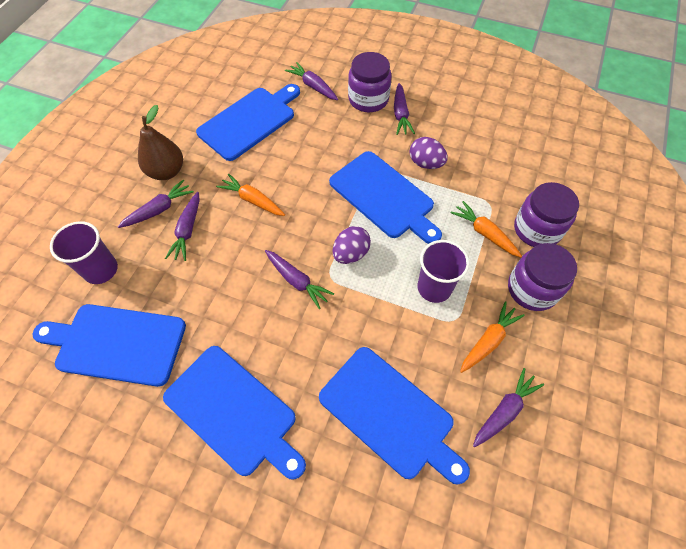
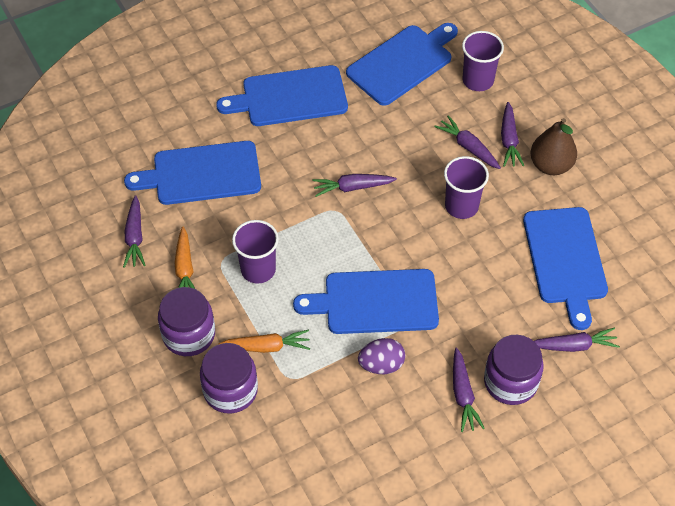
camera: 130 degrees right, 5 degrees down
orange carrot [216,173,285,216] -> purple cup [444,156,489,219]
purple egg [333,226,371,264] -> none
purple carrot [394,83,415,135] -> purple carrot turned 135 degrees counterclockwise [453,348,485,432]

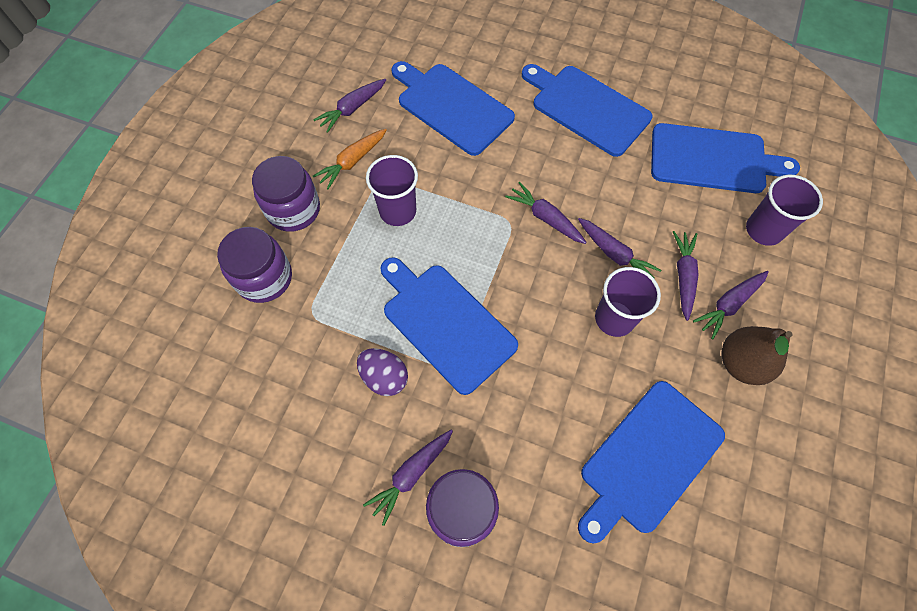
camera: 50 degrees right, 10 degrees up
orange carrot [219,329,310,353] -> none
purple carrot [534,327,620,352] -> purple carrot moved to [578,218,662,278]

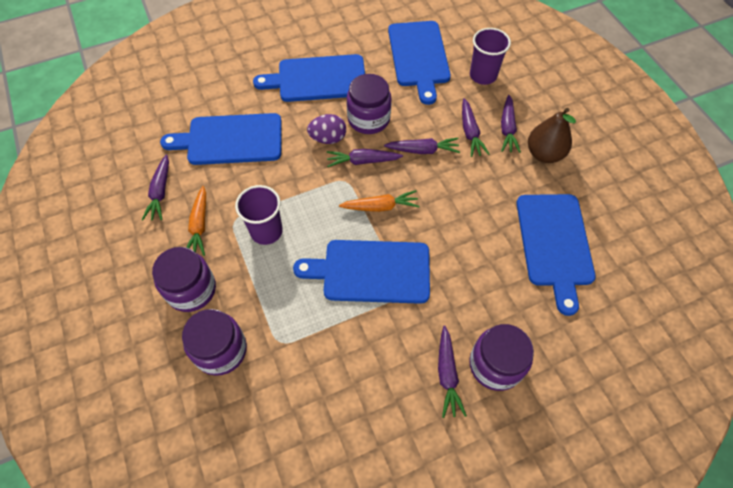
camera: 45 degrees left, 5 degrees down
purple egg [357,348,408,396] -> purple egg moved to [307,114,346,144]
purple cup [595,267,661,337] -> none
blue cutting board [651,123,800,193] -> blue cutting board turned 120 degrees clockwise [388,21,451,105]
purple carrot [673,231,699,321] -> purple carrot turned 150 degrees counterclockwise [462,98,489,157]
none -> orange carrot [339,190,419,212]
none -> purple jar [347,74,391,134]

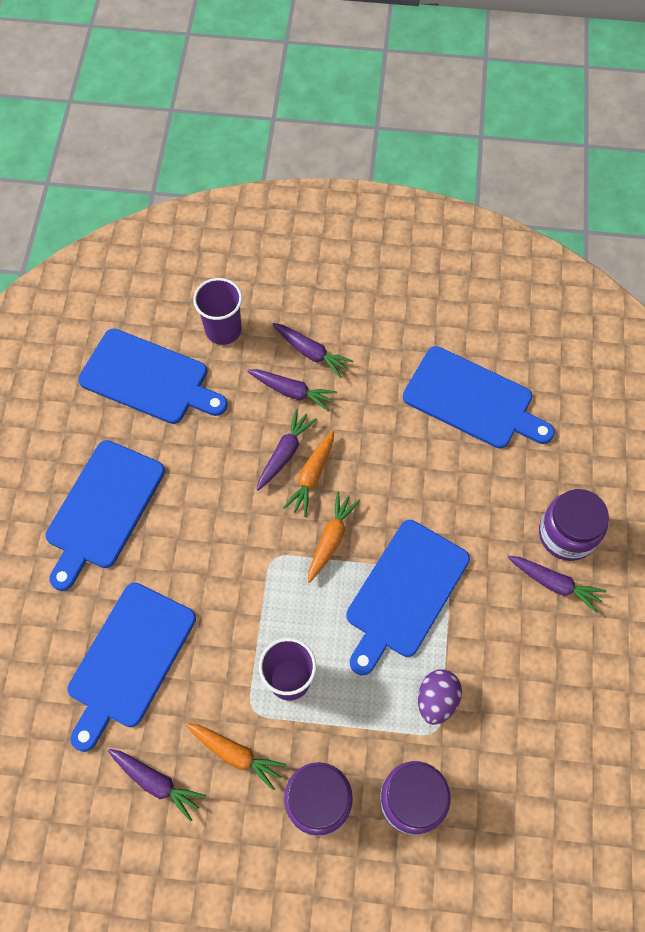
camera: 60 degrees left, 5 degrees up
purple egg [307,114,346,144] -> purple egg moved to [418,669,462,725]
purple carrot [327,149,403,167] -> none
purple jar [347,74,391,134] -> none
brown pear [528,108,576,163] -> none
none -> orange carrot [283,430,334,517]

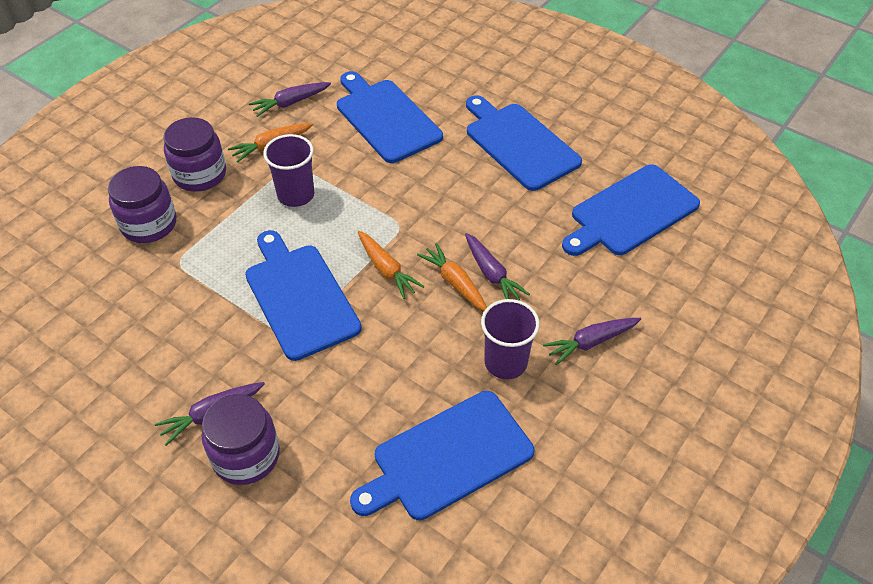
camera: 120 degrees right, 15 degrees down
purple cup [193,278,242,345] -> purple cup moved to [481,299,540,379]
purple carrot [247,369,337,412] -> none
purple egg [418,669,462,725] -> none

